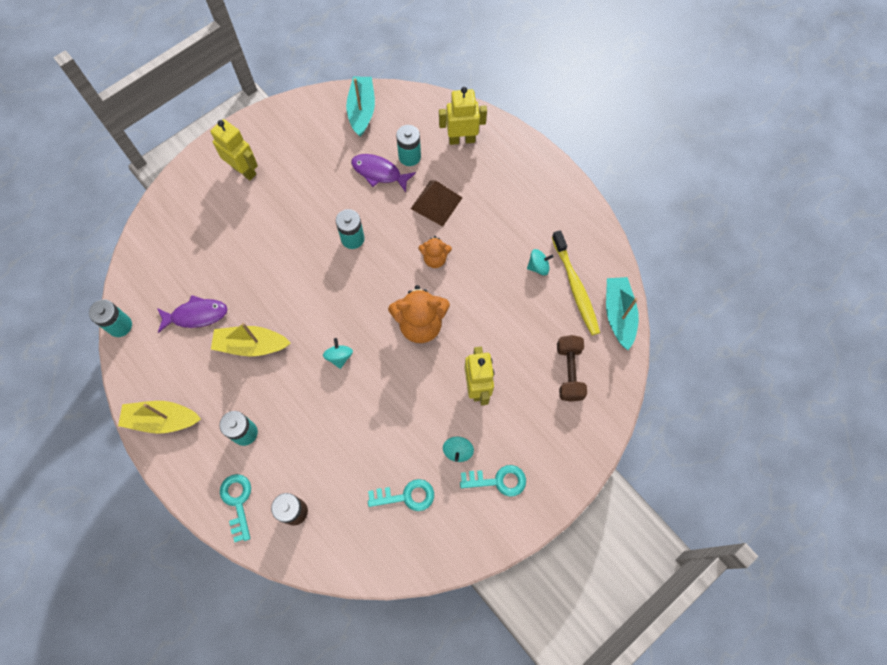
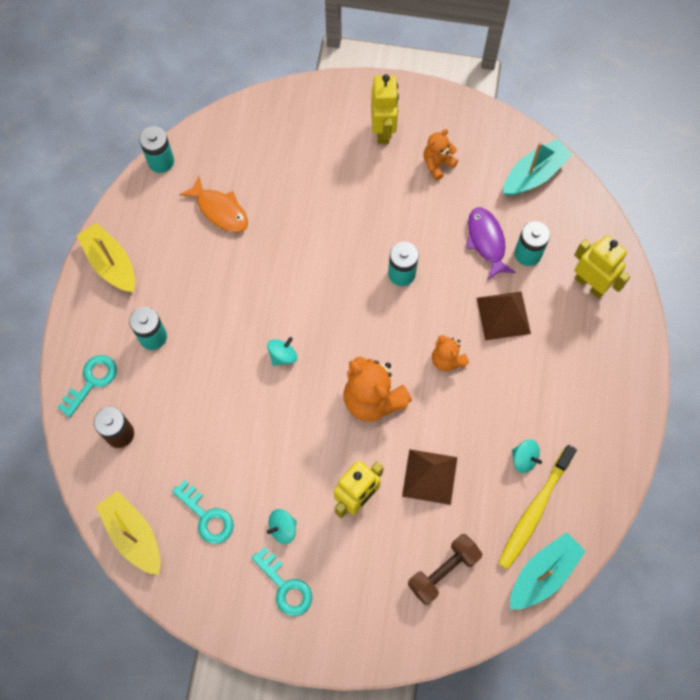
camera: 50 degrees right, 0 degrees up
purple fish [157,295,227,333] -> orange fish [179,176,248,232]
yellow boat [211,323,290,357] -> yellow boat moved to [96,491,161,575]
none -> brown pyramid [402,449,457,505]
none -> orange teddy bear [423,129,458,180]

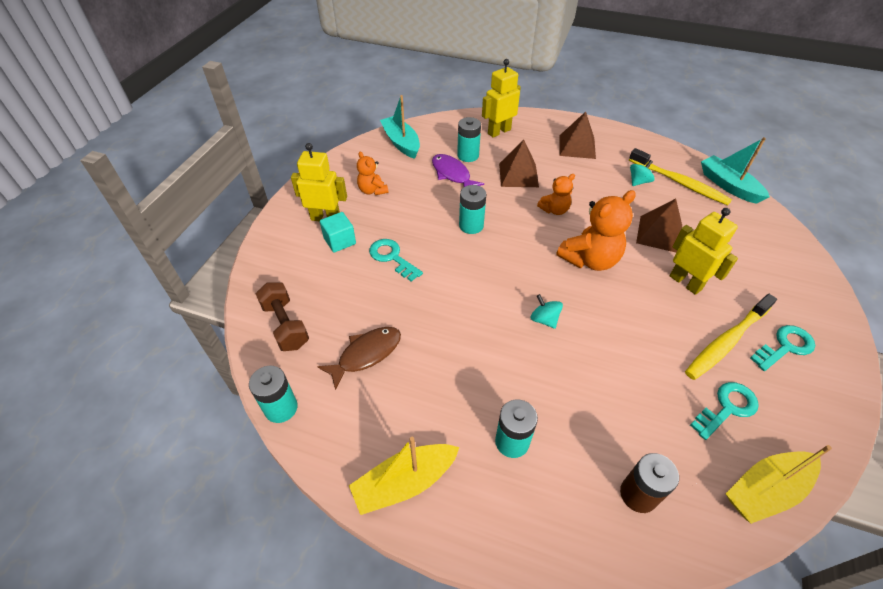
camera: 80 degrees left, 20 degrees down
turquoise key [57,355,117,418] -> turquoise key moved to [369,239,423,282]
orange fish [179,176,248,232] -> brown fish [317,327,401,390]
turquoise spinning top [267,509,297,544] -> yellow toothbrush [685,294,777,380]
brown dumbbell [408,534,482,605] -> brown dumbbell moved to [256,283,309,351]
purple fish [466,208,516,280] -> purple fish turned 60 degrees clockwise [432,154,484,187]
none -> turquoise cube [320,212,356,253]
none -> brown pyramid [560,112,596,159]

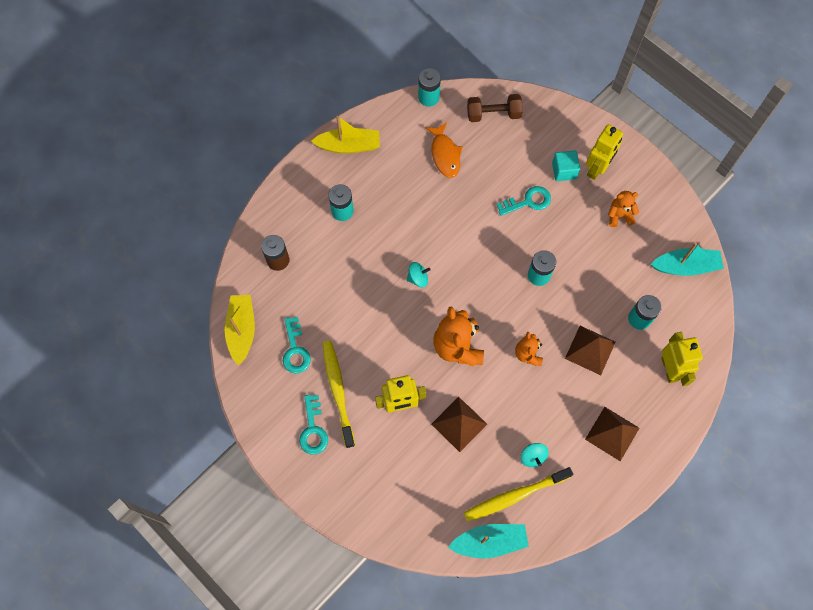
camera: 115 degrees right, 20 degrees up
brown fish [317,327,401,390] -> orange fish [425,122,463,178]
yellow boat [349,437,460,515] -> yellow boat turned 90 degrees clockwise [311,116,380,154]
purple fish [432,154,484,187] -> none

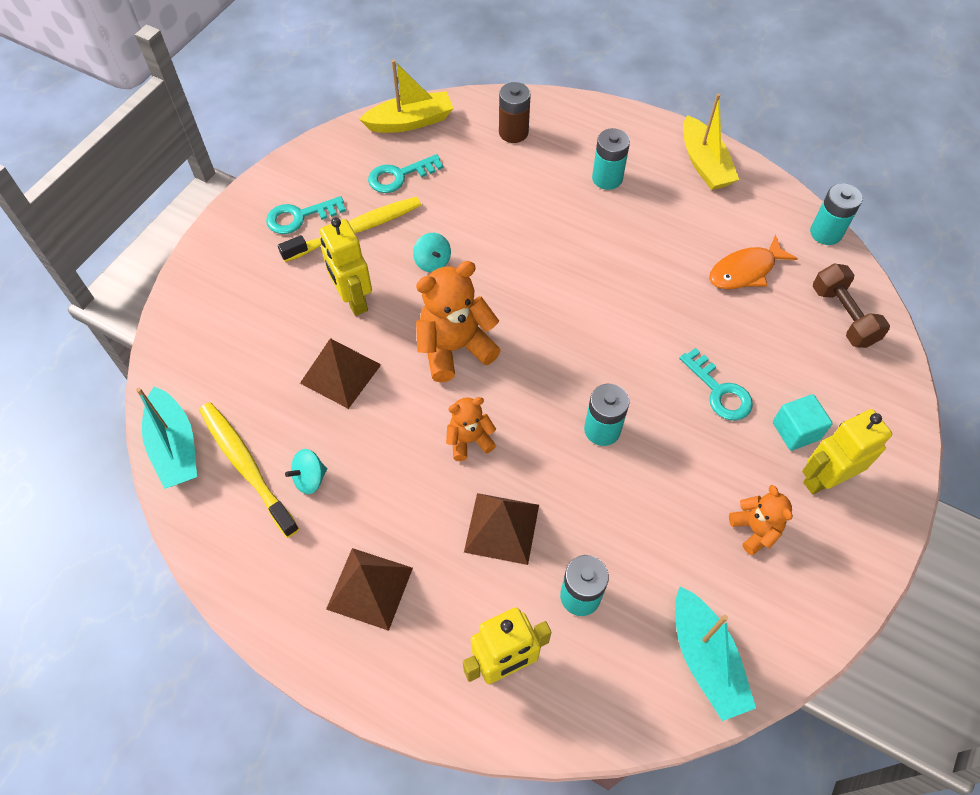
camera: 75 degrees right, 10 degrees down
turquoise spinning top [407,262,431,287] -> turquoise spinning top moved to [413,233,451,272]
yellow robot [586,124,623,180] -> yellow robot turned 135 degrees clockwise [802,409,892,495]

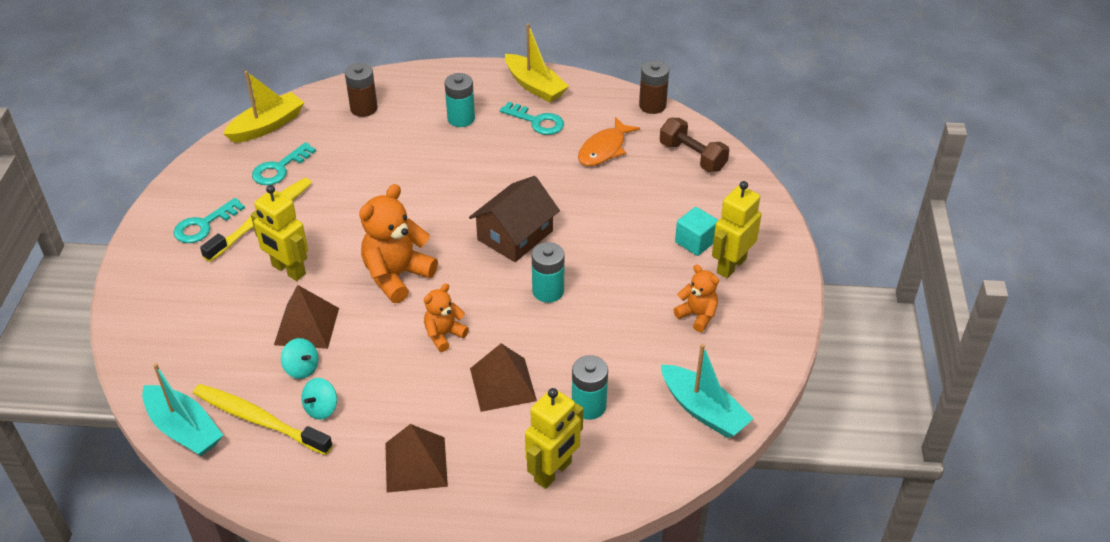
camera: 25 degrees left, 15 degrees down
turquoise spinning top [413,233,451,272] -> turquoise spinning top moved to [281,338,318,379]
turquoise key [679,348,753,421] -> turquoise key moved to [500,102,564,135]
turquoise battery [810,183,862,245] -> brown battery [639,60,669,114]
none -> brown house [469,176,560,262]

